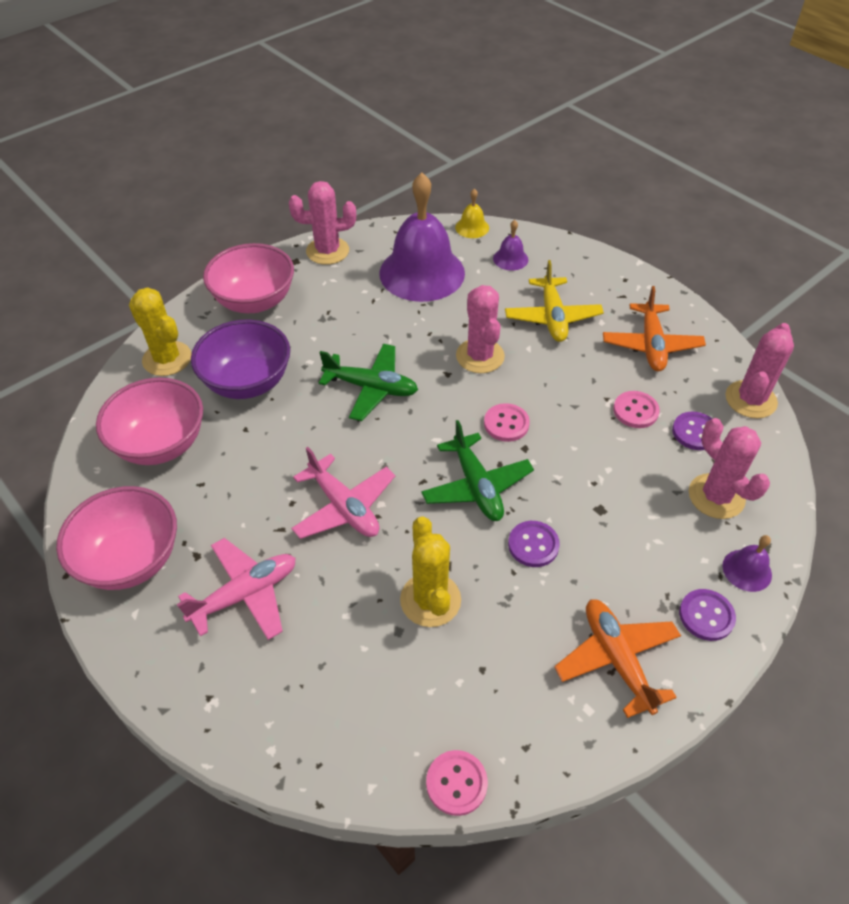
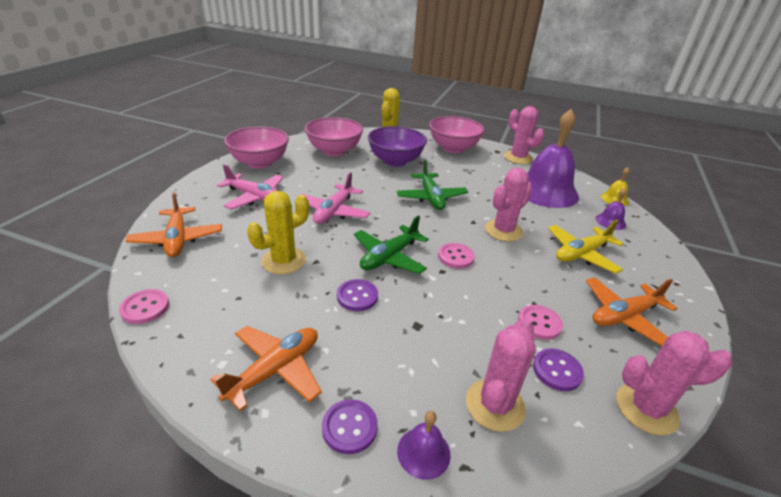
camera: 60 degrees right, 15 degrees down
none -> orange plane [126,192,222,257]

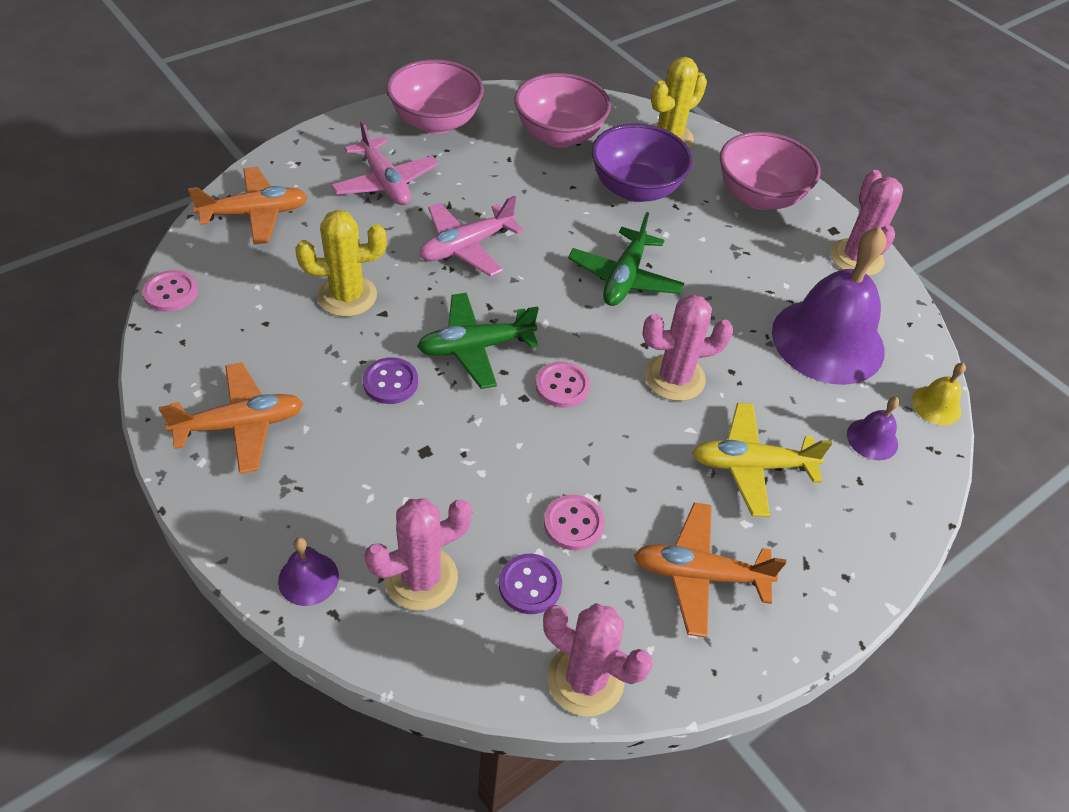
camera: 30 degrees right, 15 degrees up
orange plane [126,192,222,257] -> orange plane turned 120 degrees counterclockwise [188,167,308,245]
purple button [322,399,378,454] -> none

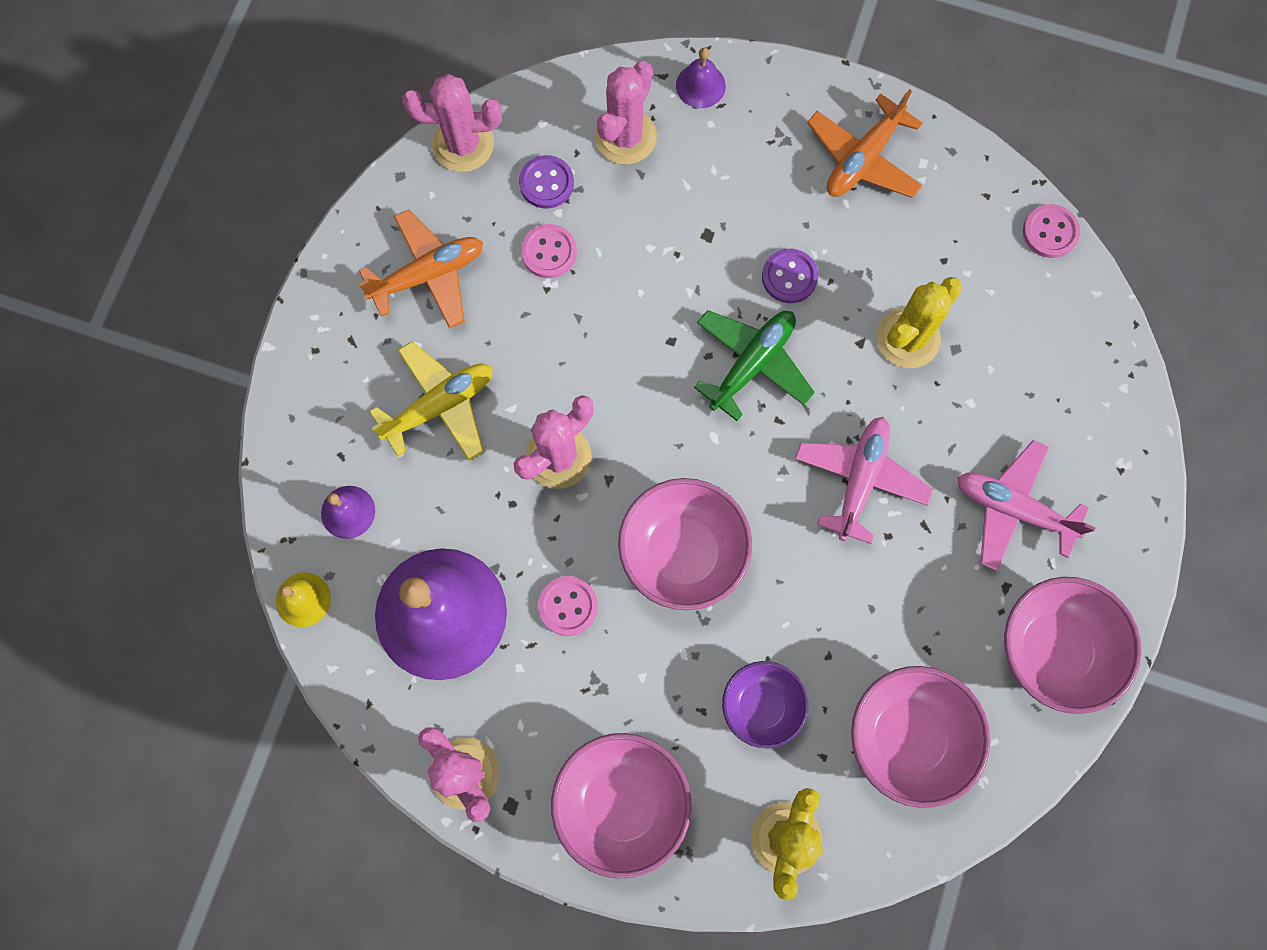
camera: 150 degrees right, 25 degrees up
orange plane [188,167,308,245] -> none
pink button [536,362,590,408] -> pink button moved to [538,576,598,636]
green plane [568,212,684,306] -> pink bowl [618,478,752,610]
purple bowl [592,123,693,202] -> purple bowl [722,661,808,748], size x0.63

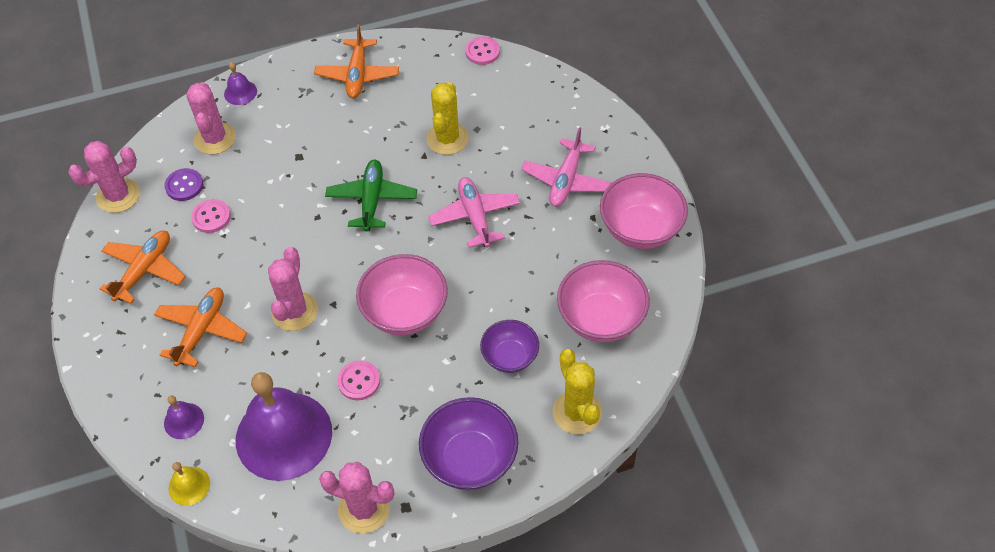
camera: 35 degrees left, 20 degrees down
yellow plane [369,342,492,461] -> orange plane [154,288,247,367]
pink bowl [551,733,692,878] -> purple bowl [419,397,518,490]
purple button [762,249,818,303] -> none
pink plane [957,440,1095,571] -> pink plane turned 60 degrees counterclockwise [521,127,612,207]

